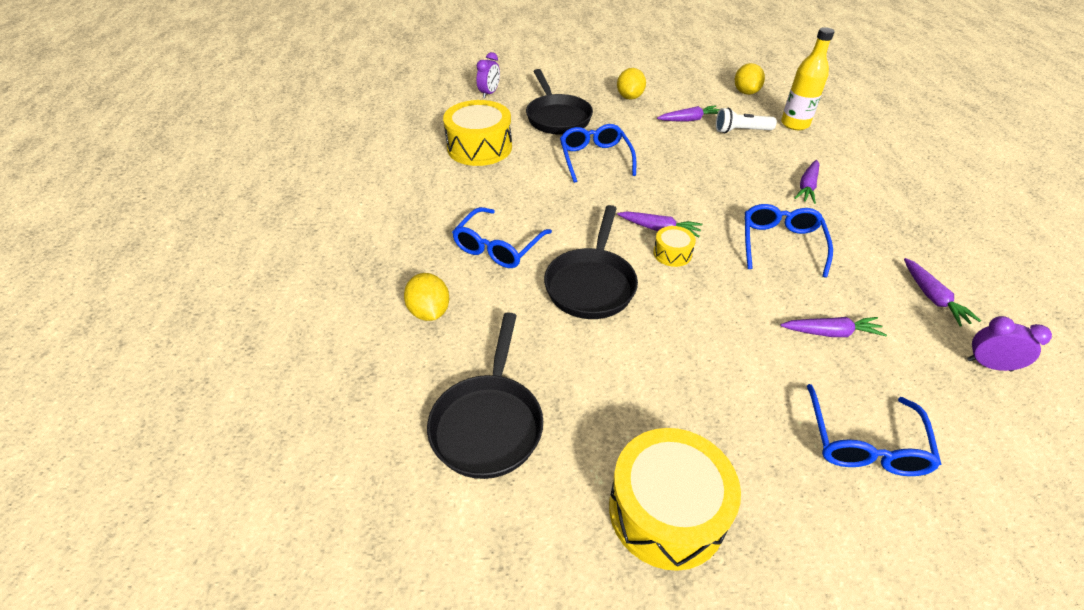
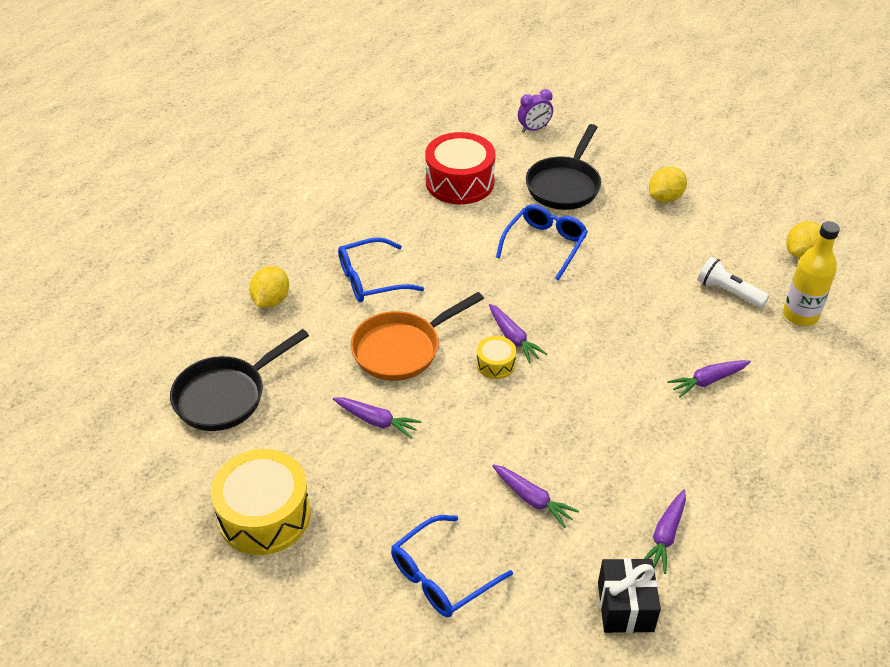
camera: 40 degrees right, 0 degrees up
yellow drum [443,100,512,166] -> red drum [425,132,496,204]
black pan [544,205,638,319] -> orange pan [351,292,484,381]
purple carrot [657,105,720,121] -> purple carrot moved to [333,398,421,438]
blue glasses [745,204,833,278] -> none
purple clock [967,316,1052,372] -> black gift [598,558,661,633]

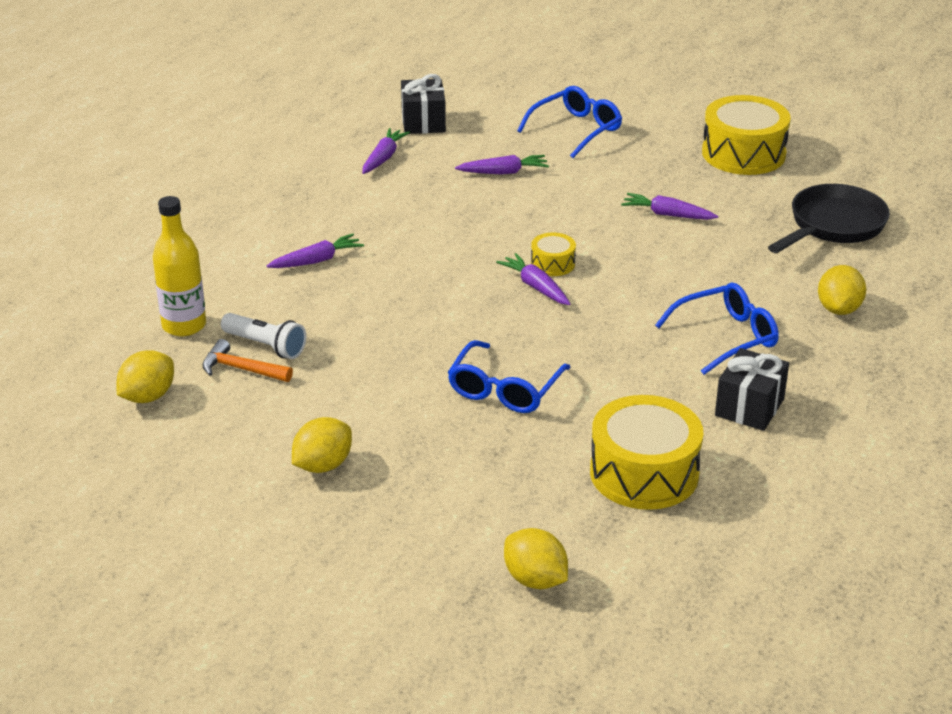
camera: 175 degrees right, 10 degrees down
orange pan [351,292,484,381] -> none
red drum [425,132,496,204] -> yellow drum [590,395,703,510]
purple carrot [492,464,579,528] -> purple carrot turned 135 degrees clockwise [455,155,549,175]
purple clock [518,89,553,133] -> yellow lemon [504,528,568,589]
black pan [526,124,601,210] -> none
none -> orange hammer [202,339,293,382]
none -> black gift [715,348,789,431]

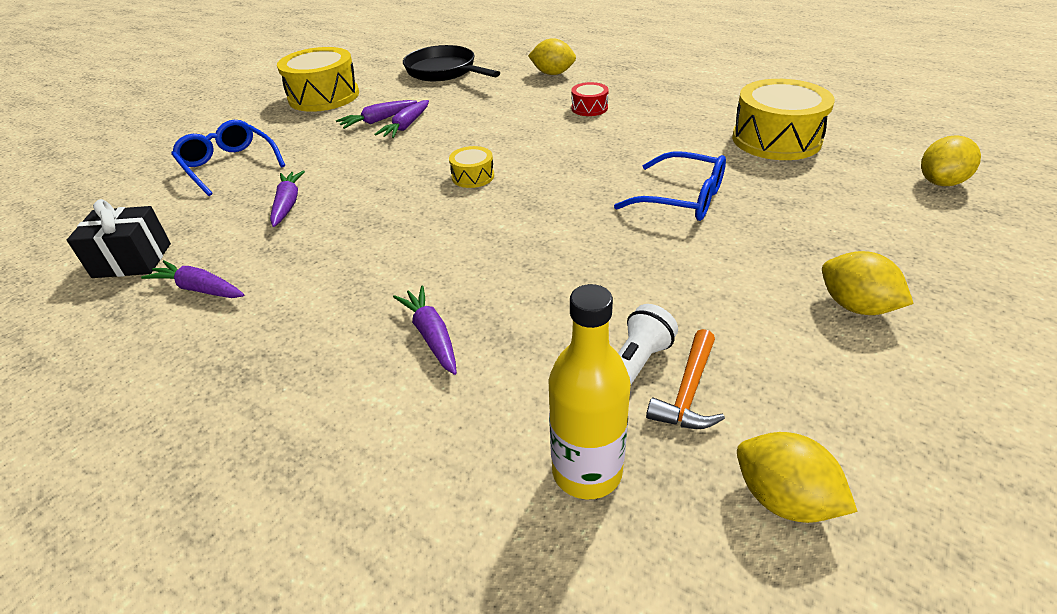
camera: 85 degrees left, 5 degrees up
purple carrot [496,253,570,305] -> purple carrot moved to [336,100,417,129]
blue glasses [655,283,779,375] -> red drum [571,82,609,116]
black gift [715,348,789,431] -> none

